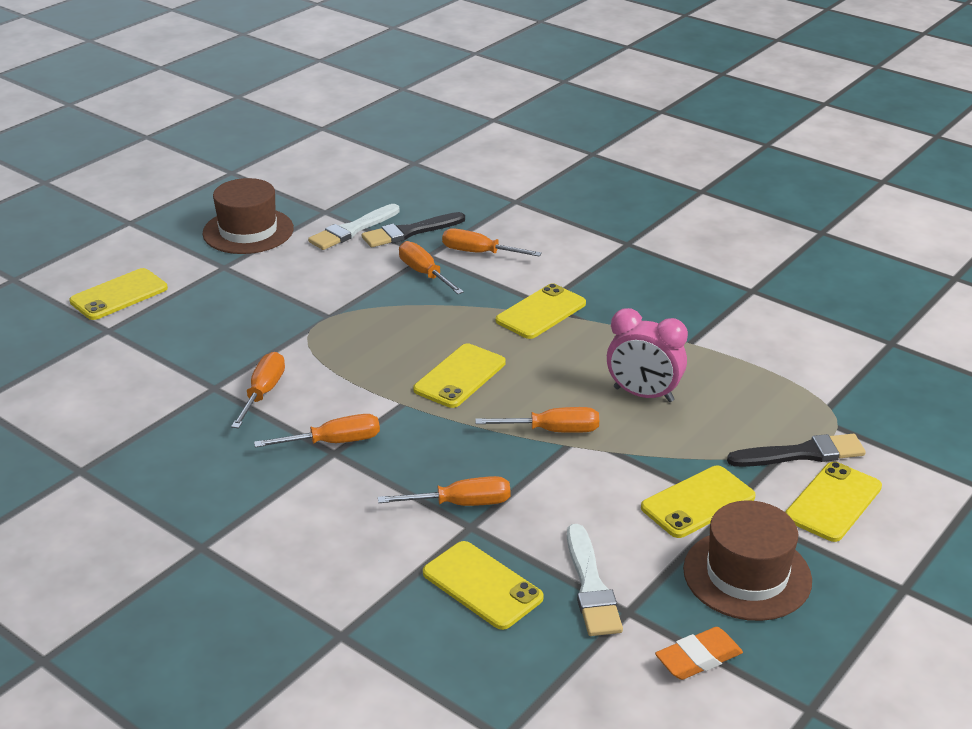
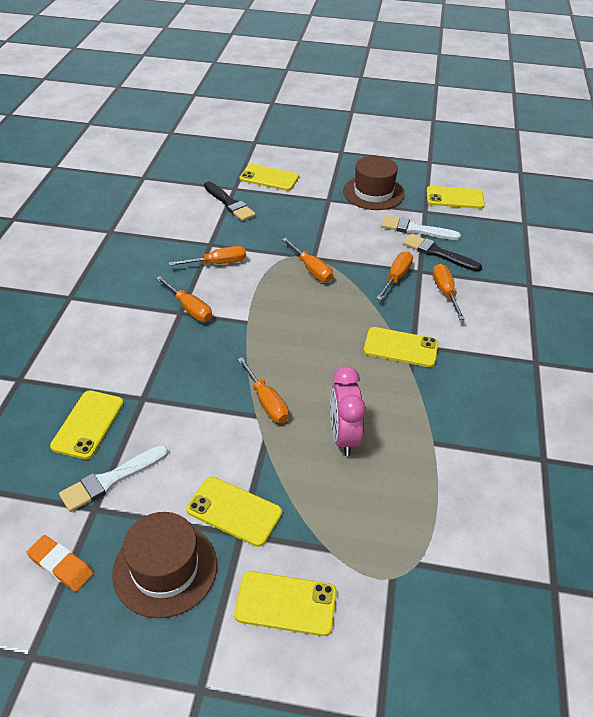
camera: 60 degrees right, 10 degrees up
orange screwdriver [378,476,510,506] -> orange screwdriver moved to [282,238,333,282]
yellow phone [413,344,506,408] -> yellow phone moved to [426,186,485,209]
black brush [727,434,866,467] -> black brush moved to [204,181,256,221]

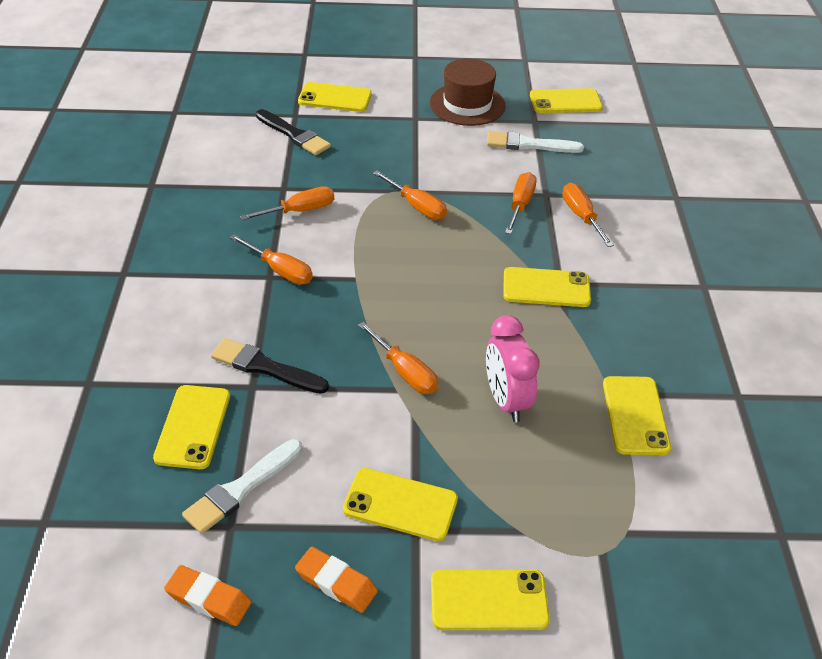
camera: 10 degrees left, 0 degrees up
brown hat [112,512,217,618] -> orange eraser [295,547,378,613]
black brush [403,234,482,272] -> black brush moved to [211,338,329,394]
none -> yellow phone [603,376,671,455]

